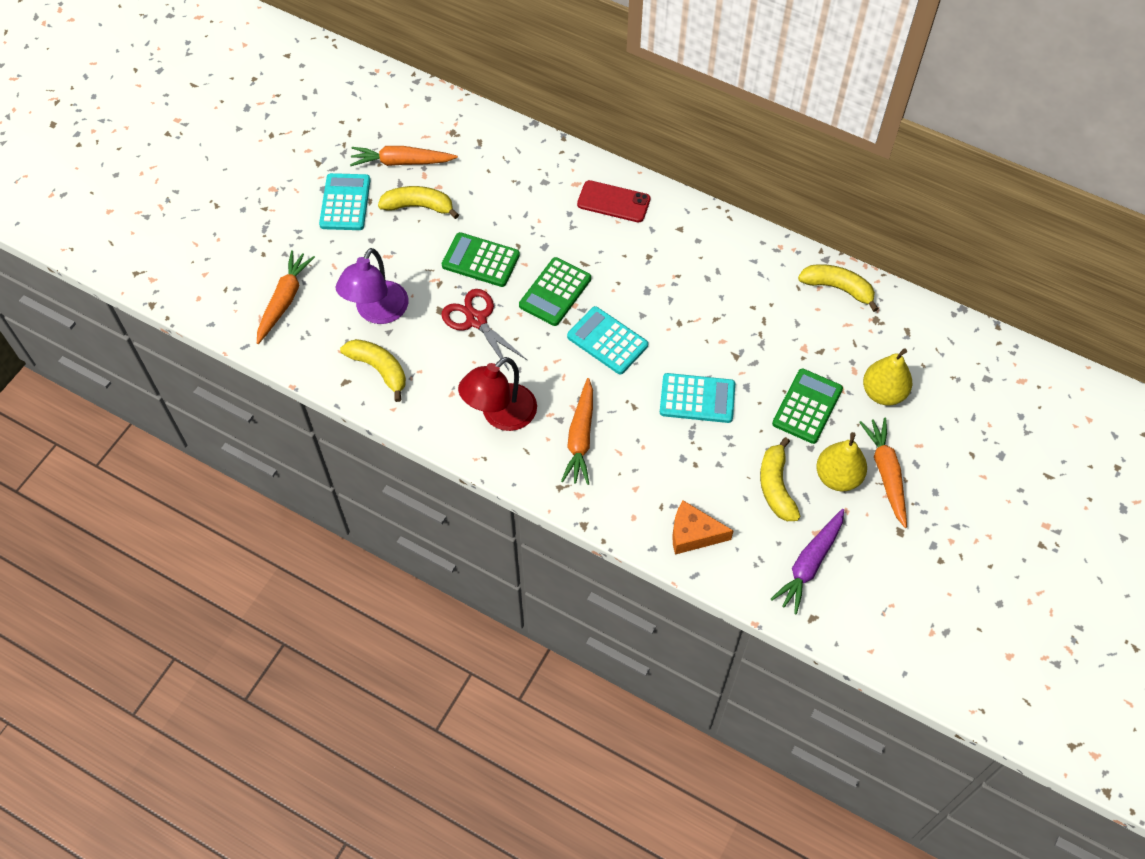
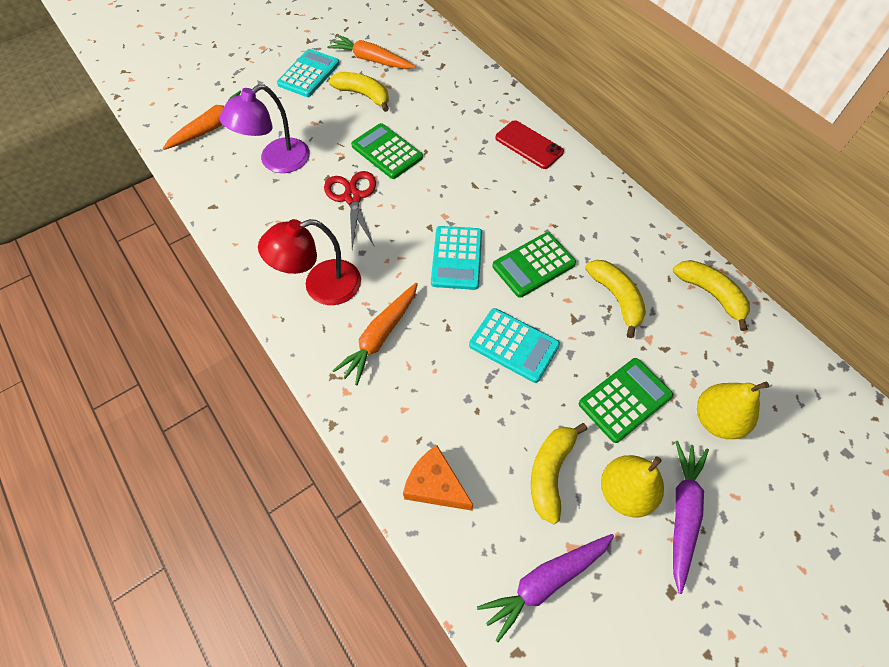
camera: 25 degrees right, 0 degrees up
yellow banana [340,339,406,402] -> yellow banana moved to [585,260,646,338]
green calculator [519,257,591,326] -> green calculator moved to [492,232,576,298]
turquoise calculator [567,306,648,374] -> turquoise calculator turned 150 degrees counterclockwise [431,226,482,290]
orange carrot [859,418,907,528] -> purple carrot [673,441,709,594]

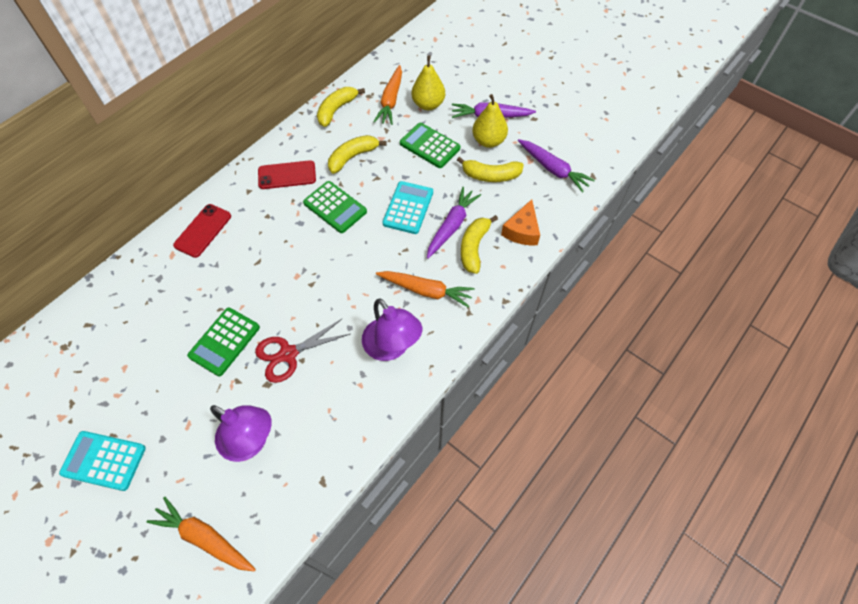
camera: 105 degrees left, 0 degrees up
red lamp [258,219,361,305] -> purple lamp [362,299,422,361]
orange carrot [327,35,416,69] -> orange carrot moved to [373,65,402,125]
yellow banana [329,72,389,112] -> yellow banana moved to [461,215,498,274]
turquoise calculator [431,226,482,290] -> none
none -> red phone [258,160,316,189]
none -> purple carrot [427,187,481,259]

